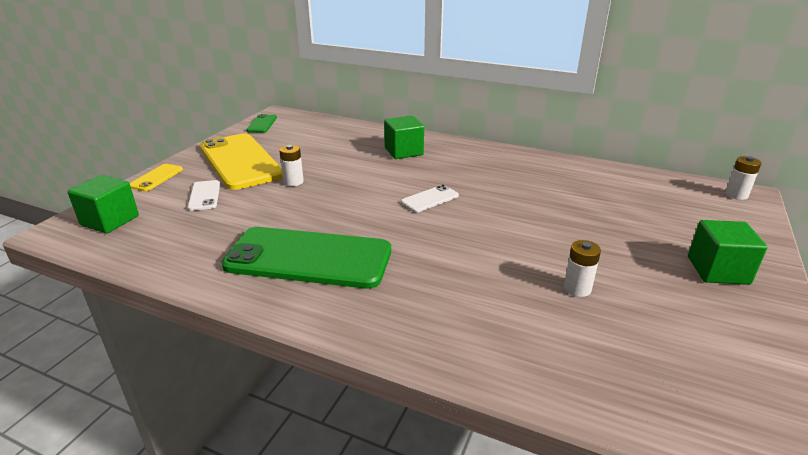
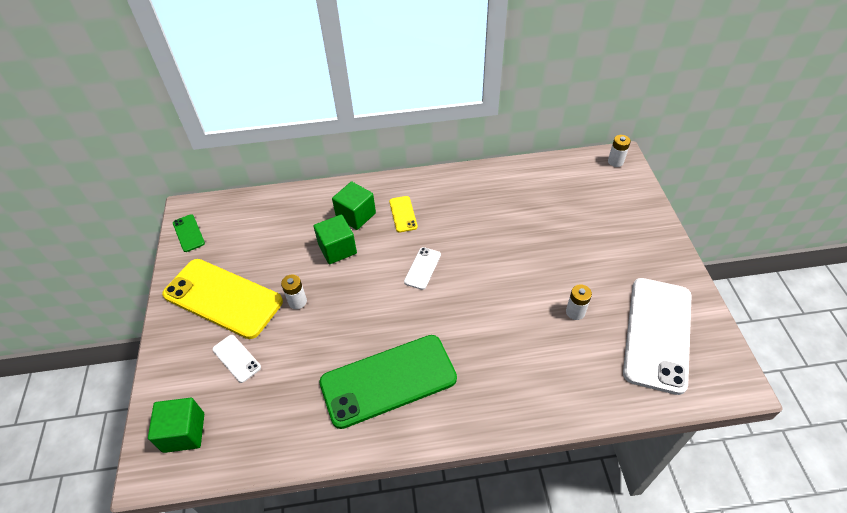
camera: 30 degrees left, 20 degrees up
yellow phone [130,164,183,191] -> yellow phone moved to [389,196,418,232]
green cube [688,220,767,285] -> green cube moved to [314,215,357,264]
none -> white phone [623,278,692,395]

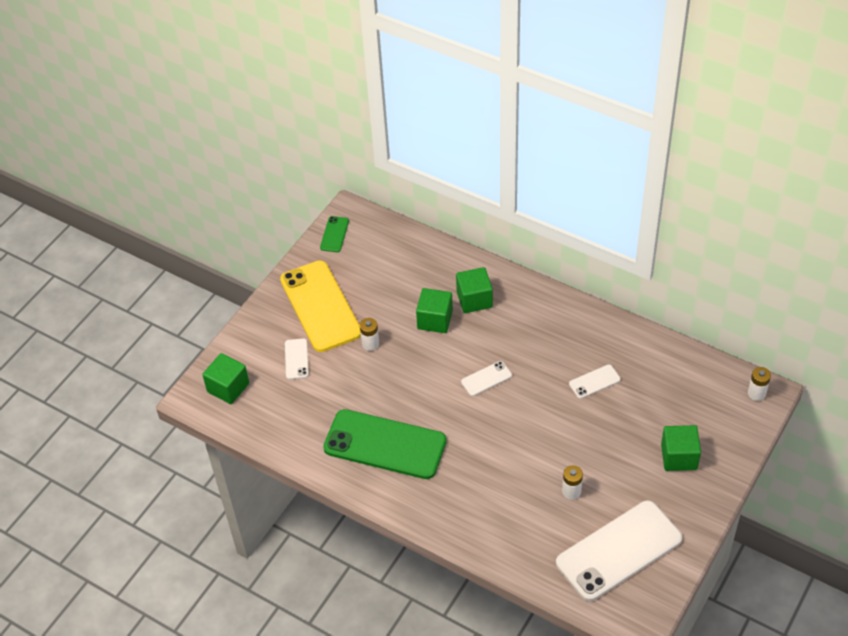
camera: 40 degrees right, 0 degrees up
yellow phone [389,196,418,232] -> none
none -> white phone [569,364,621,399]
none -> green cube [661,425,701,471]

